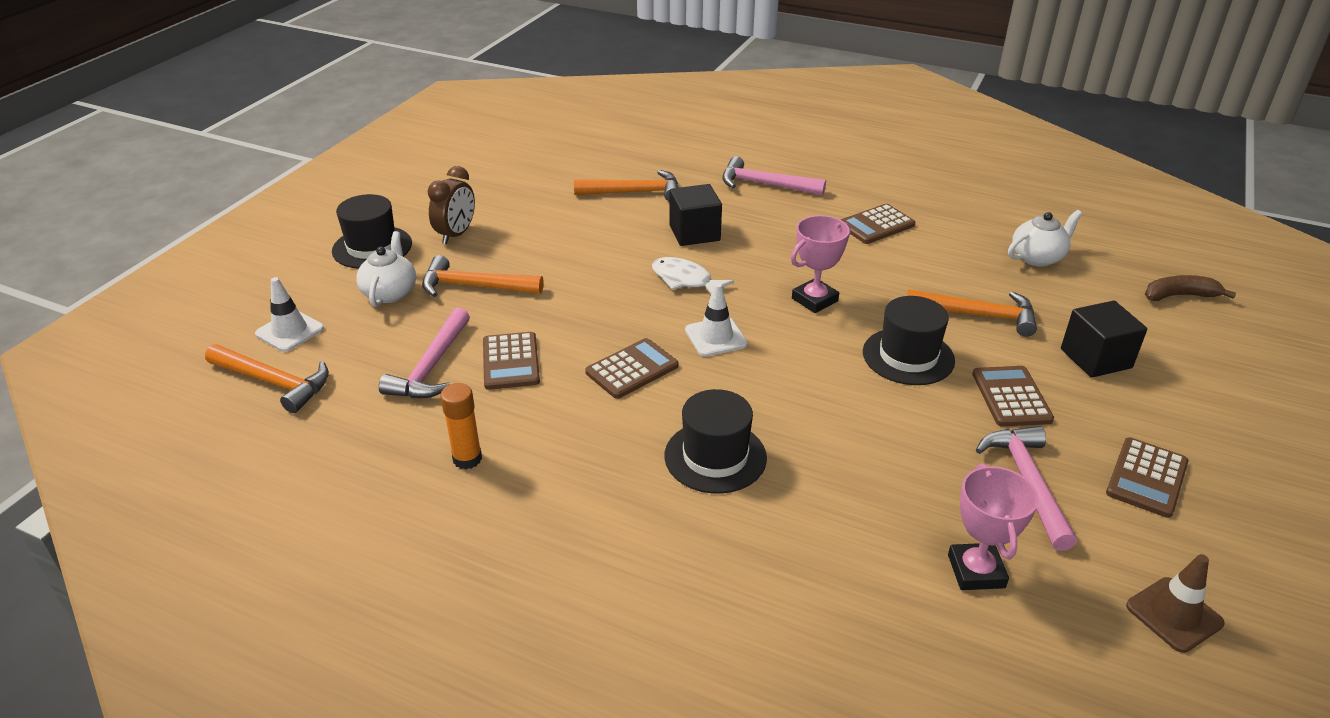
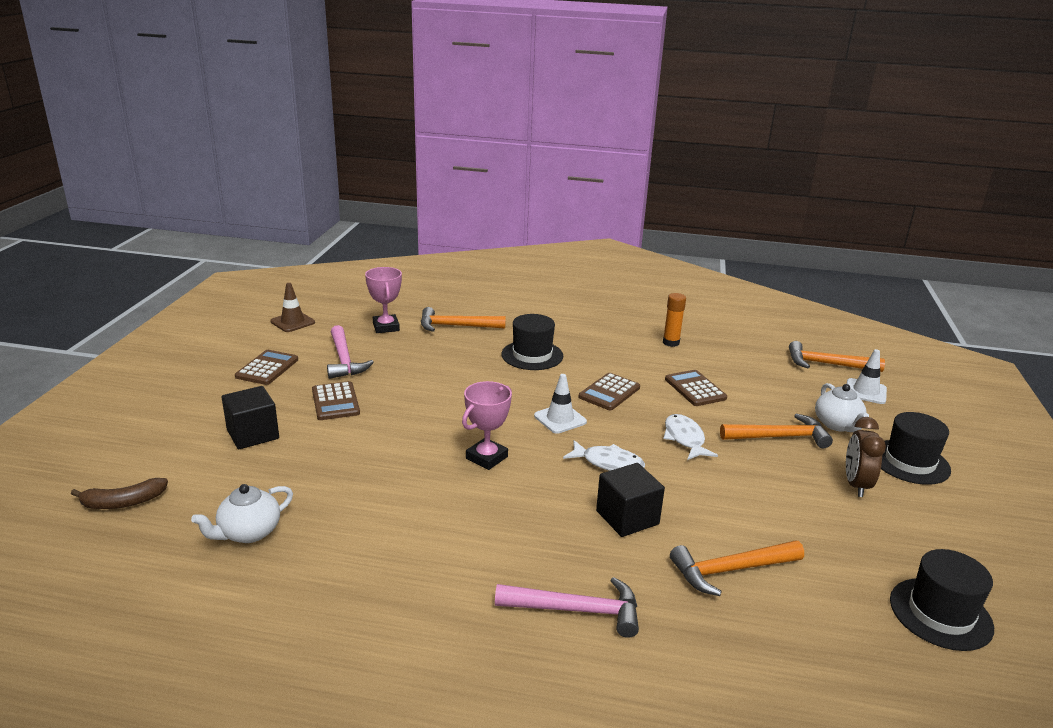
camera: 165 degrees right, 10 degrees down
pink hammer [379,307,470,398] -> none
brown calculator [841,204,915,244] -> none
black hat [863,296,955,385] -> black hat moved to [890,549,994,651]
orange hammer [907,289,1037,337] -> orange hammer moved to [421,307,506,332]
none -> white fish [663,414,718,460]

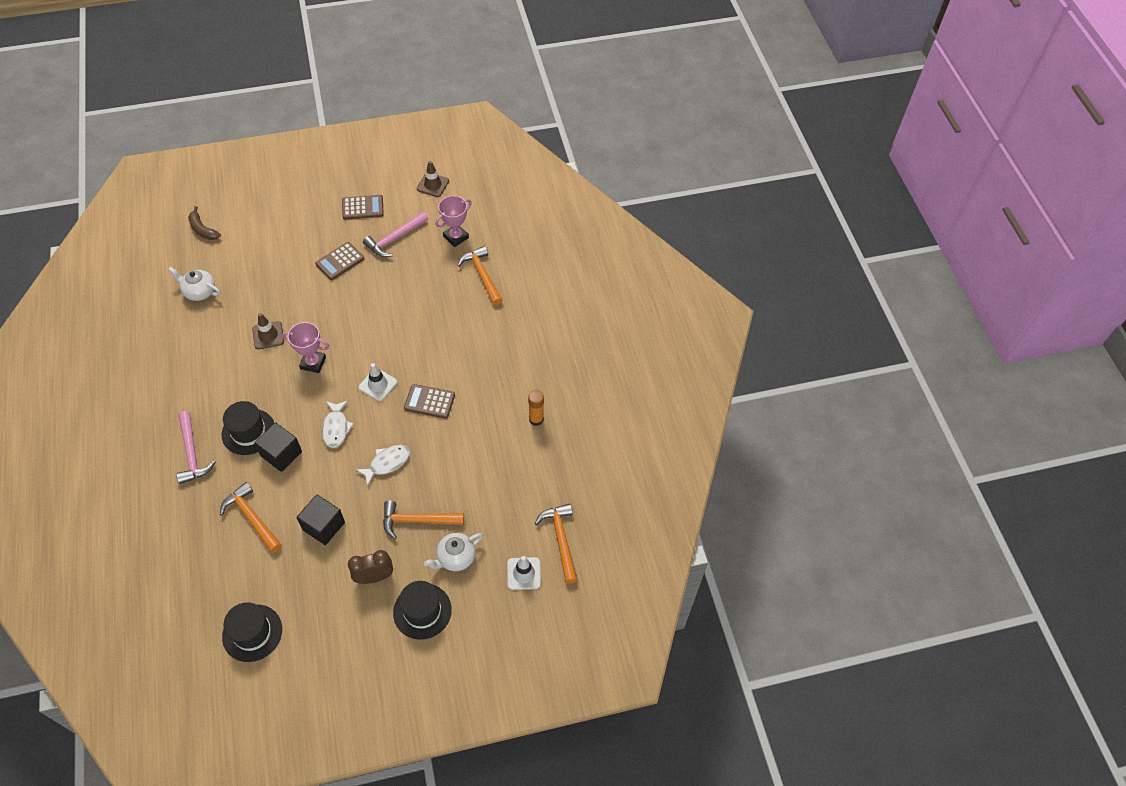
camera: 65 degrees right, 30 degrees up
black cube [222,386,279,449] -> black cube moved to [297,494,345,545]
black hat [501,314,563,370] -> black hat moved to [222,401,274,455]
brown calculator [665,370,727,406] -> none
orange hammer [720,414,833,449] -> orange hammer turned 120 degrees clockwise [383,501,464,539]
none -> brown traffic cone [252,313,284,349]

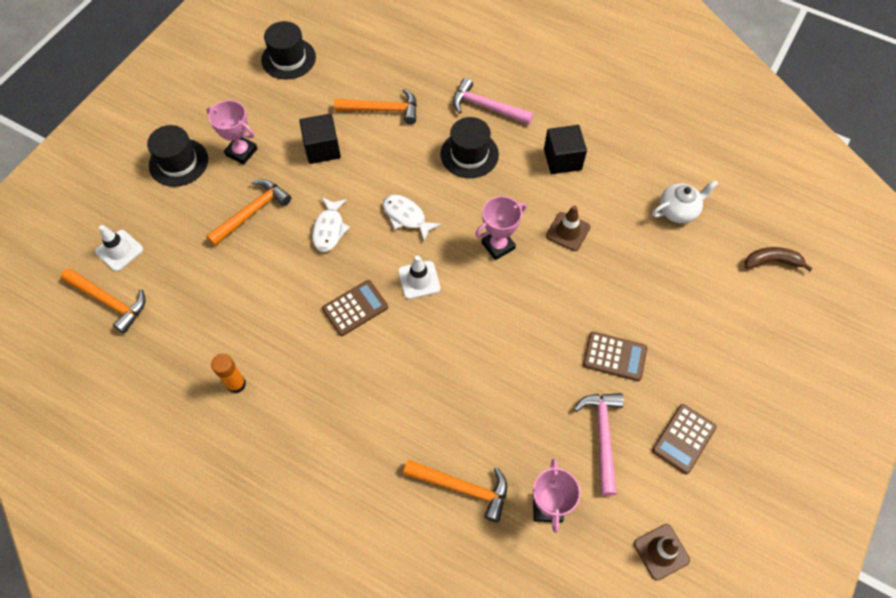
camera: 135 degrees right, 5 degrees up
black cube [254,423,302,472] -> black cube moved to [544,125,587,174]
brown calculator [315,242,364,280] -> brown calculator turned 105 degrees clockwise [583,332,647,381]
brown clock [348,550,393,584] -> pink trophy [207,100,258,165]
white teapot [424,533,483,571] -> none

